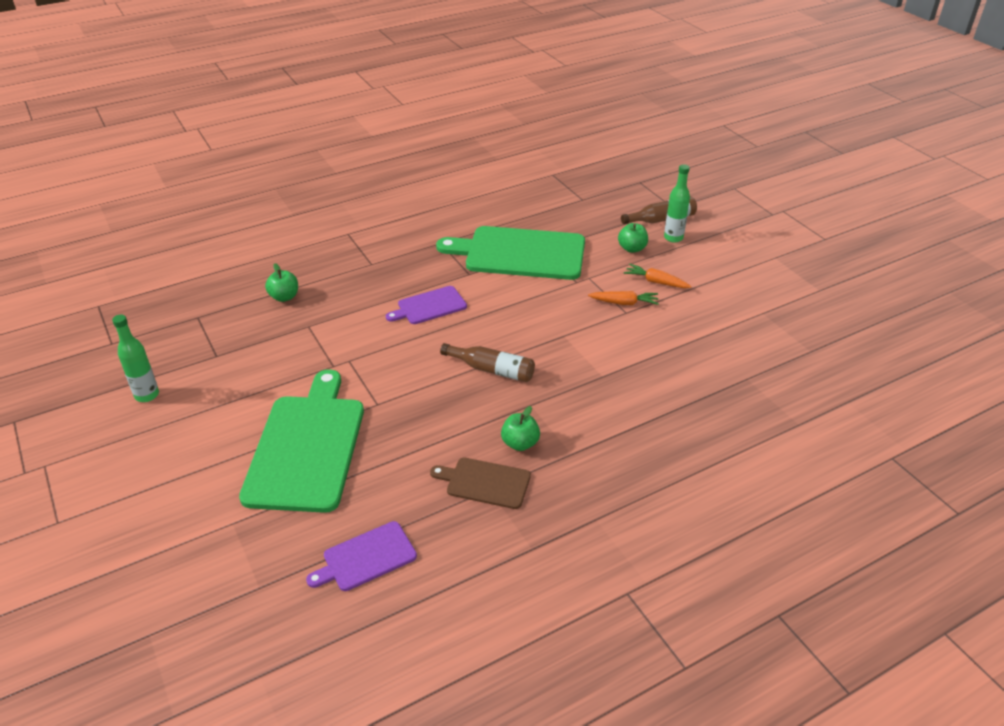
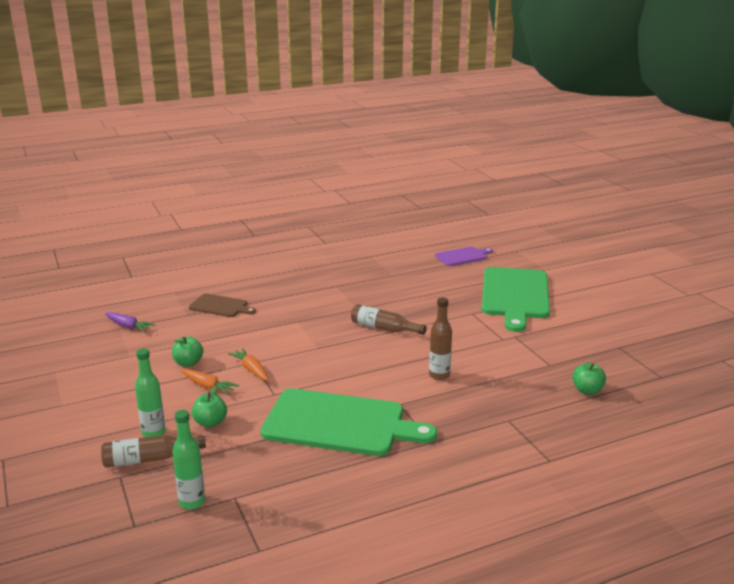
camera: 175 degrees left, 15 degrees down
green bottle [112,315,159,402] -> green bottle moved to [172,410,205,509]
purple cutting board [386,286,467,324] -> brown bottle [429,297,452,380]
brown cutting board [430,457,531,509] -> brown cutting board moved to [189,294,256,317]
green apple [501,406,540,451] -> green apple moved to [172,337,203,367]
orange carrot [588,291,659,305] -> orange carrot turned 45 degrees clockwise [228,348,268,381]
none -> purple carrot [105,312,155,332]

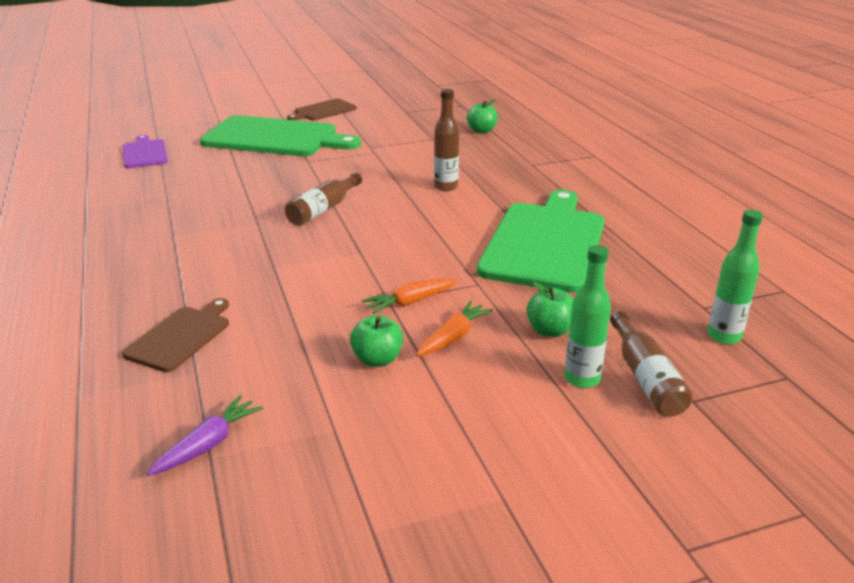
camera: 85 degrees left, 5 degrees up
none -> brown cutting board [287,99,357,120]

